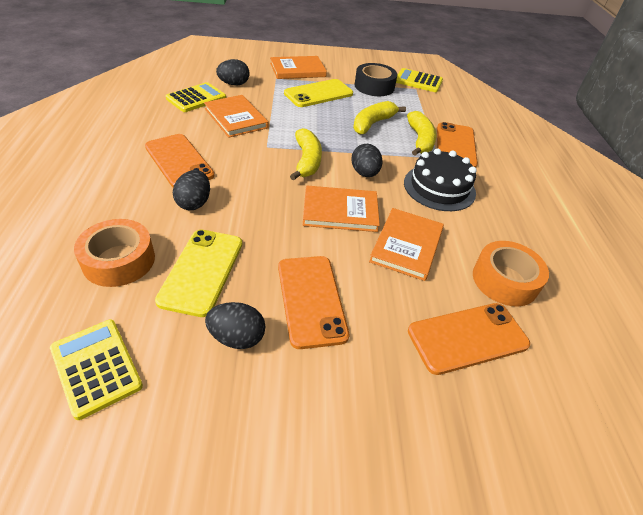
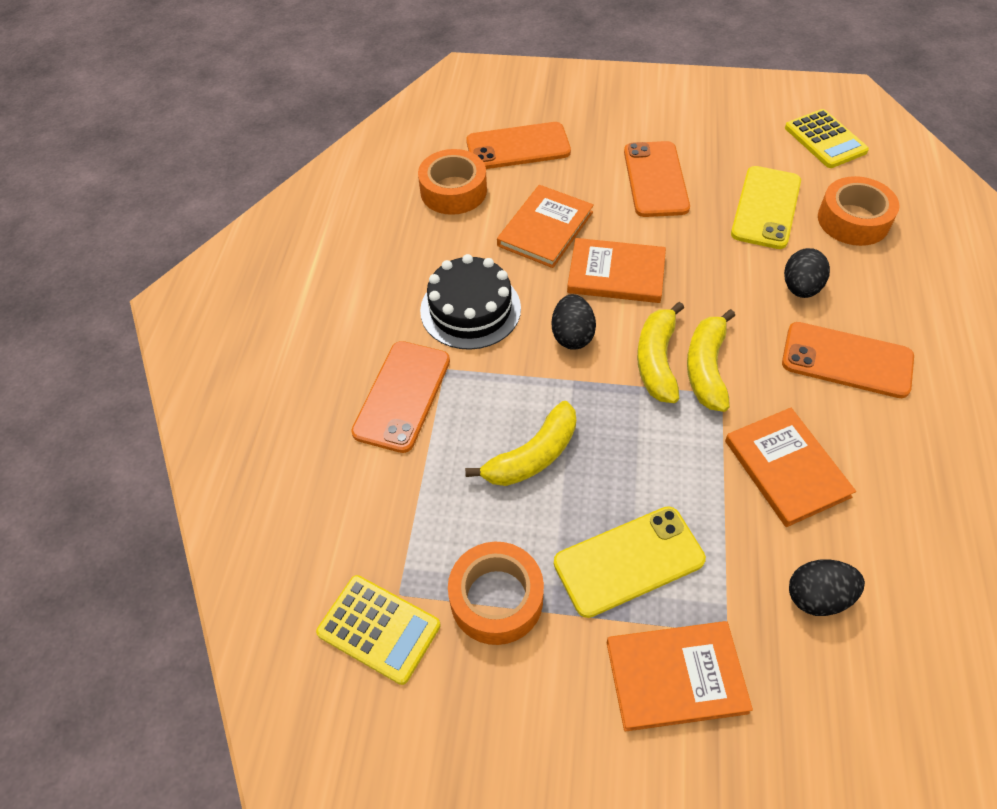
camera: 165 degrees left, 10 degrees up
orange phone [145,134,215,187] -> orange phone turned 45 degrees counterclockwise [782,322,914,398]
yellow calculator [166,82,226,112] -> none
black egg [205,302,265,349] -> none
black tape [354,63,397,96] -> orange tape [448,542,544,645]
yellow banana [407,111,437,156] -> yellow banana moved to [687,309,735,412]

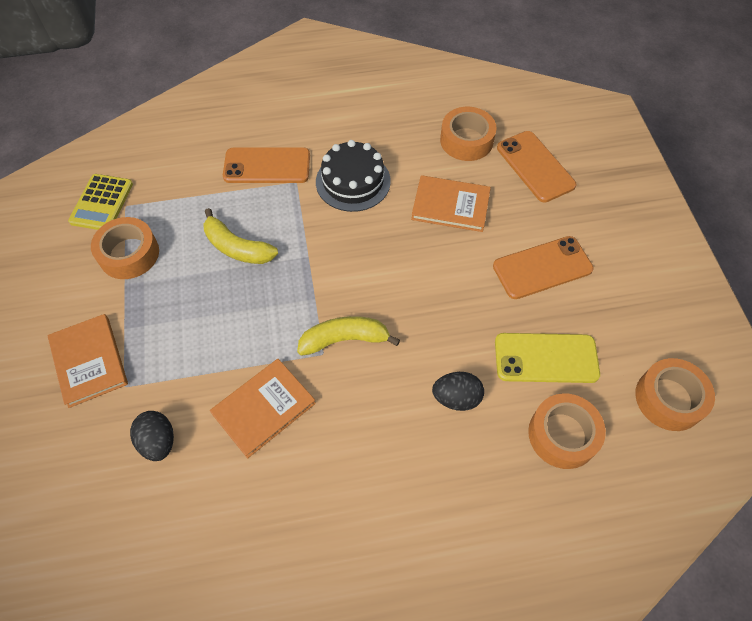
camera: 70 degrees right, 5 degrees up
black egg [552,294,596,350] -> none
yellow phone [554,506,706,618] -> none
orange book [567,238,666,303] -> none
yellow banana [637,302,684,403] -> none
orange phone [782,322,914,398] -> none
yellow calculator [785,109,869,168] -> orange tape [635,358,715,431]

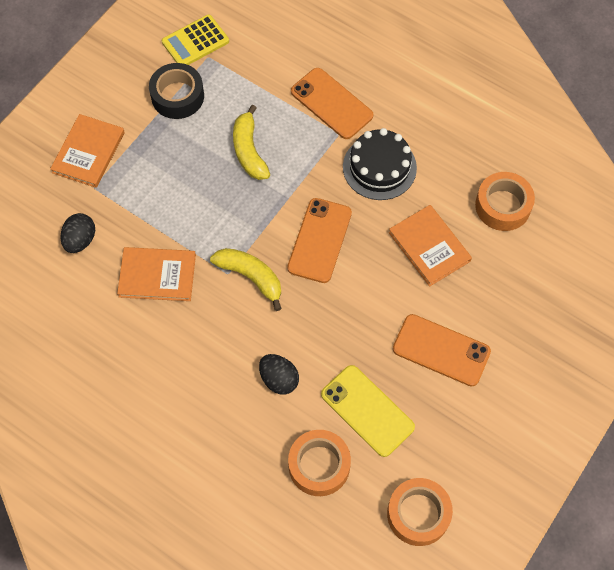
camera: 45 degrees right, 5 degrees up
orange tape [91,217,159,279] -> black tape [149,63,204,119]
orange phone [497,131,576,203] -> orange phone moved to [287,198,352,283]

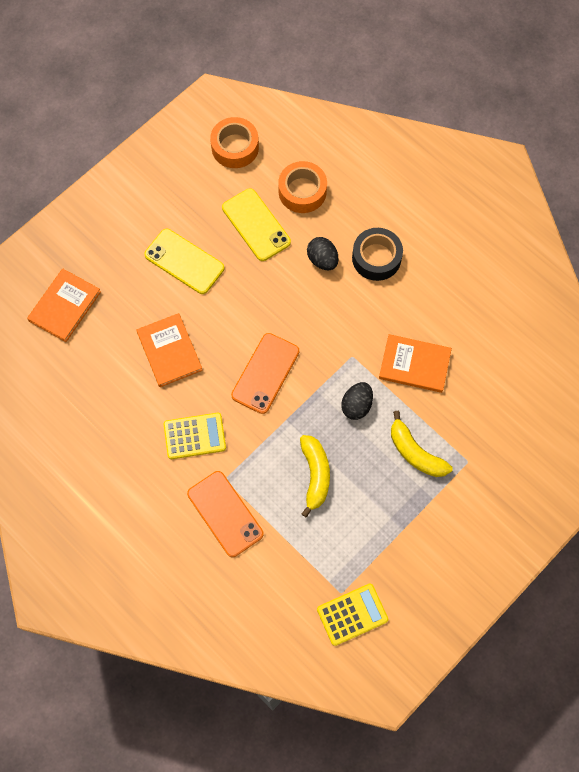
camera: 170 degrees left, 5 degrees up
orange book [50,114,125,188] -> orange book moved to [27,269,101,342]
black egg [60,213,95,253] -> black egg moved to [341,382,373,420]
black tape [149,63,204,119] -> black tape moved to [352,228,403,281]
yellow banana [210,248,282,311] -> yellow banana moved to [391,411,452,477]
black cake [343,128,417,200] -> yellow calculator [164,413,226,459]
orange phone [393,314,491,387] -> yellow phone [144,229,224,294]
orange tape [475,172,535,231] -> none

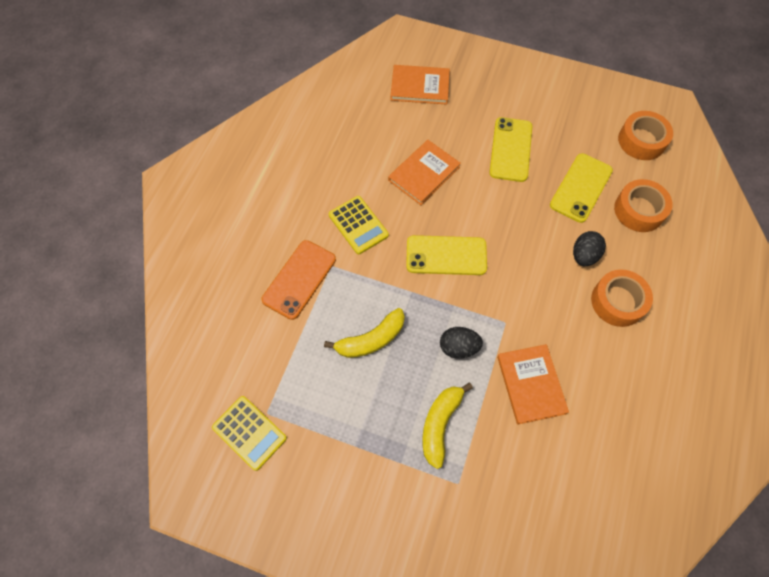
camera: 65 degrees right, 5 degrees down
orange phone [231,333,299,414] -> yellow phone [406,235,487,275]
black tape [352,228,403,281] -> orange tape [591,269,653,327]

